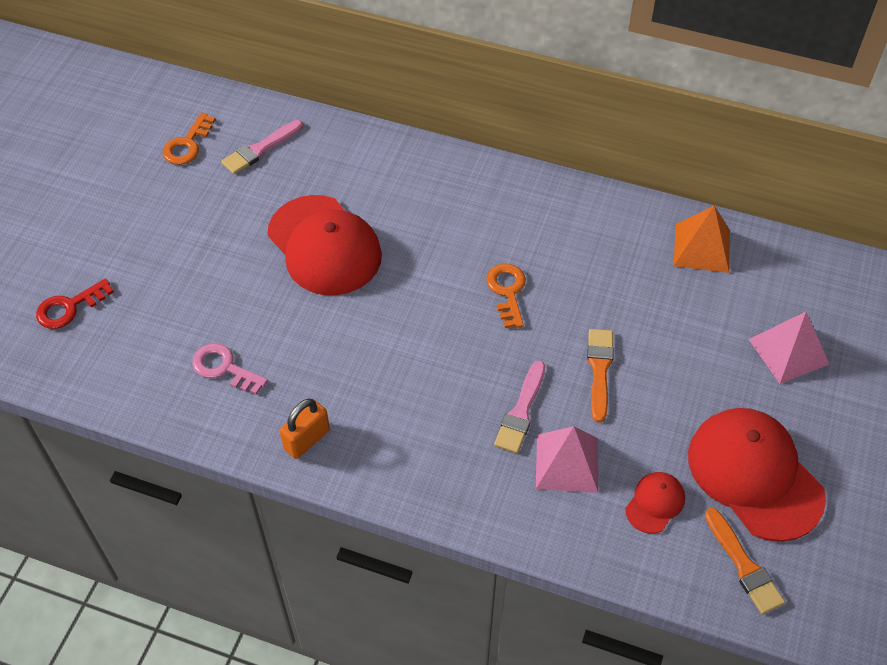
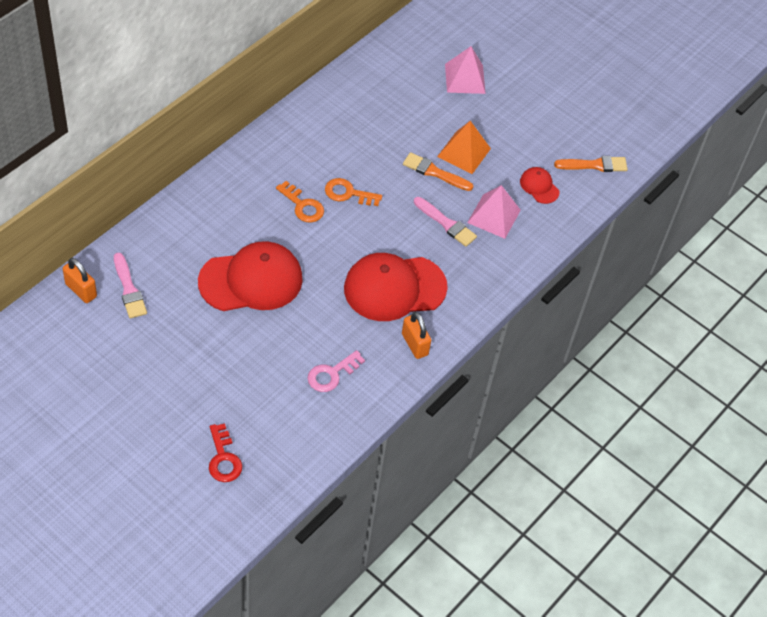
camera: 75 degrees left, 0 degrees up
orange key [162,113,216,165] -> orange key moved to [276,181,324,223]
orange pyramid [674,206,730,273] -> orange pyramid moved to [437,121,491,174]
red cap [688,408,826,542] -> red cap moved to [344,253,448,321]
none -> orange padlock [63,258,97,303]

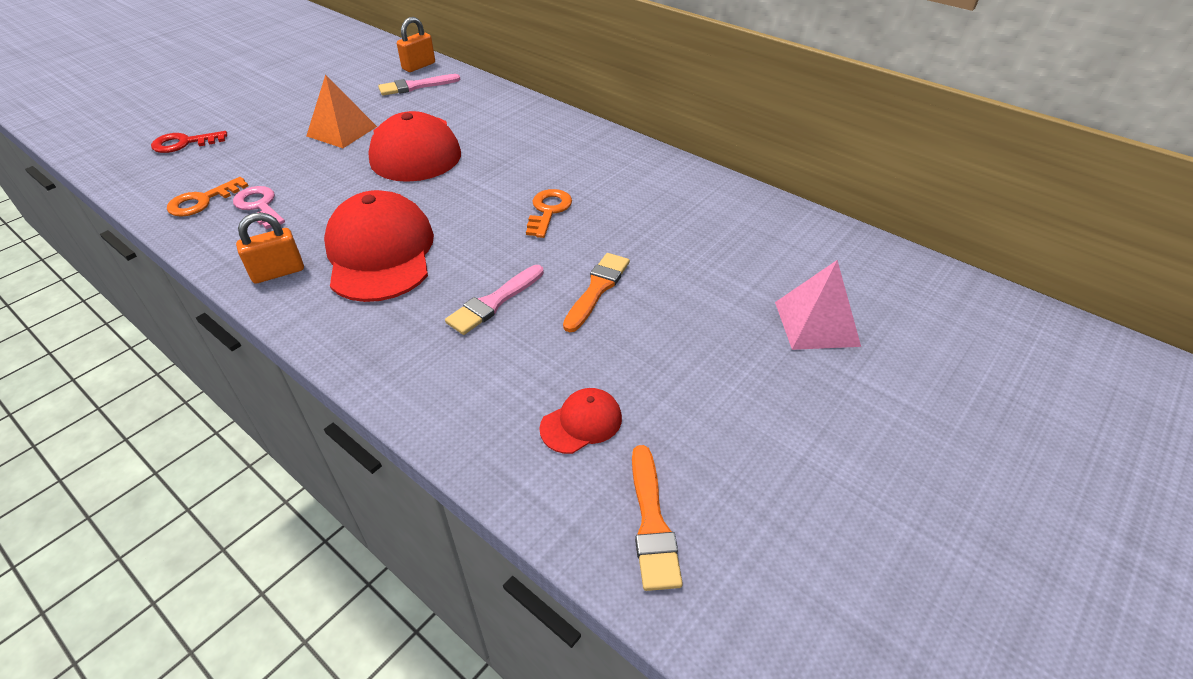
camera: 95 degrees right, 10 degrees down
orange key [276,181,324,223] -> orange key moved to [167,177,248,217]
orange pyramid [437,121,491,174] -> orange pyramid moved to [306,74,377,148]
pink pyramid [467,185,521,239] -> none

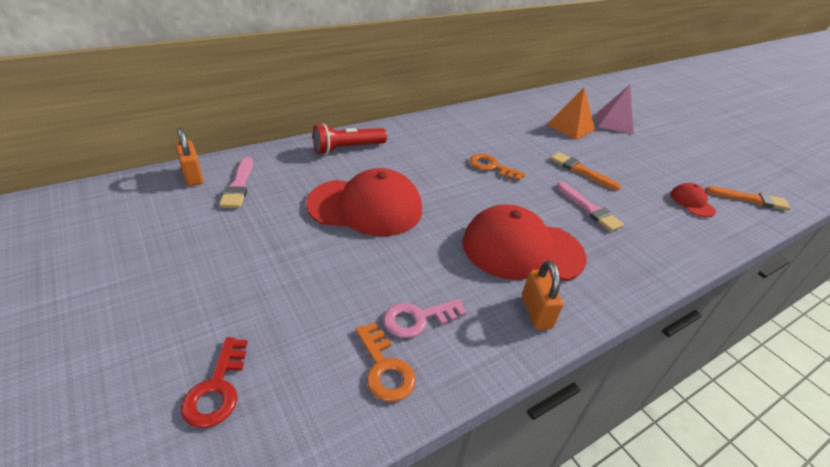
camera: 75 degrees left, 5 degrees down
orange pyramid [306,74,377,148] -> orange pyramid moved to [547,88,595,140]
none -> red flashlight [313,124,387,155]

